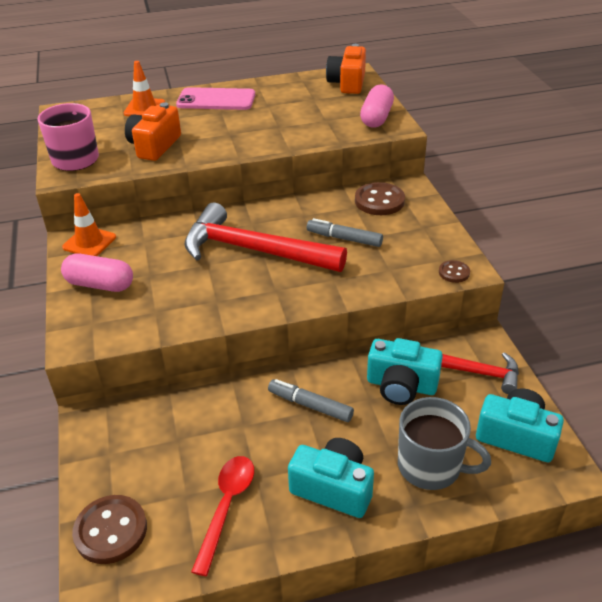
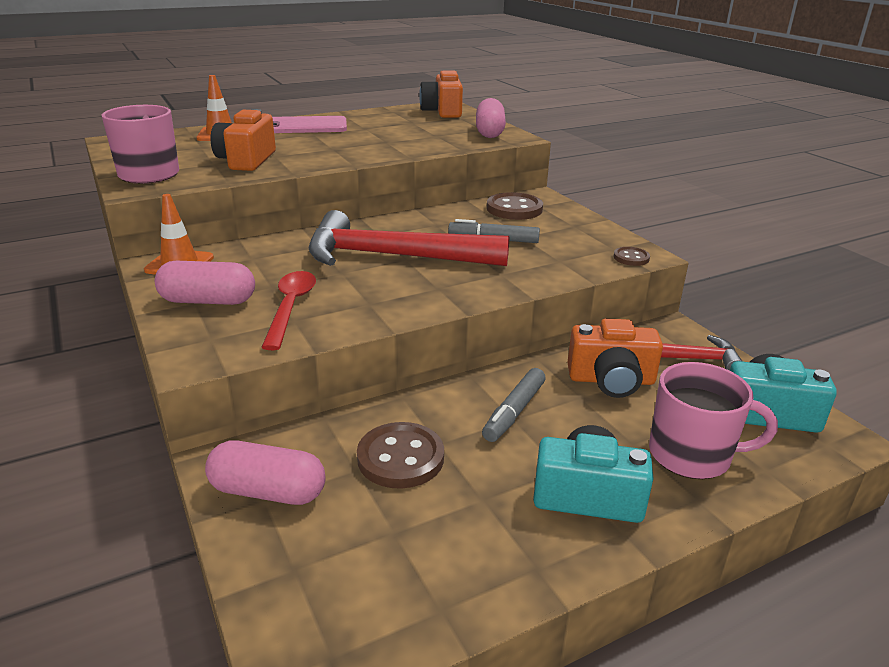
camera: 15 degrees left, 10 degrees down
brown button [72,495,147,564] -> brown button moved to [357,422,444,489]
red spoon [191,456,254,576] -> red spoon moved to [261,271,316,350]
grey marker [268,379,354,422] -> grey marker turned 75 degrees counterclockwise [482,368,546,442]
turquoise camera [367,338,443,405] -> orange camera [568,318,663,398]
grey mug [398,397,491,490] -> pink mug [649,362,778,479]
none -> pink capsule [205,440,326,505]

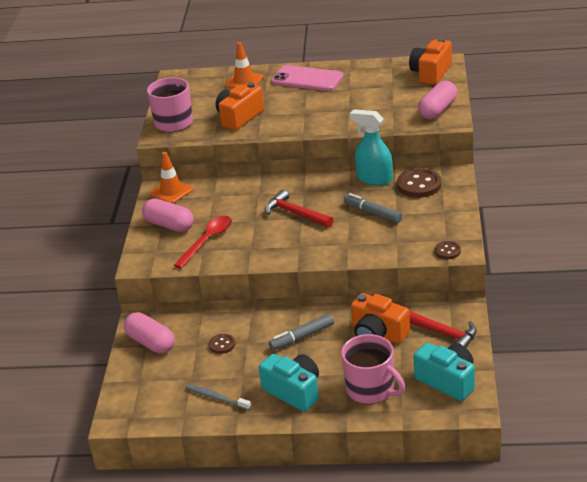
camera: 35 degrees right, 5 degrees up
red hammer [309,210,509,266] -> red hammer [265,190,333,228], size x0.55
brown button [357,422,444,489] -> brown button [209,334,235,354], size x0.54
none -> grey toothbrush [186,384,251,410]
none -> turquoise spray bottle [350,109,393,186]

